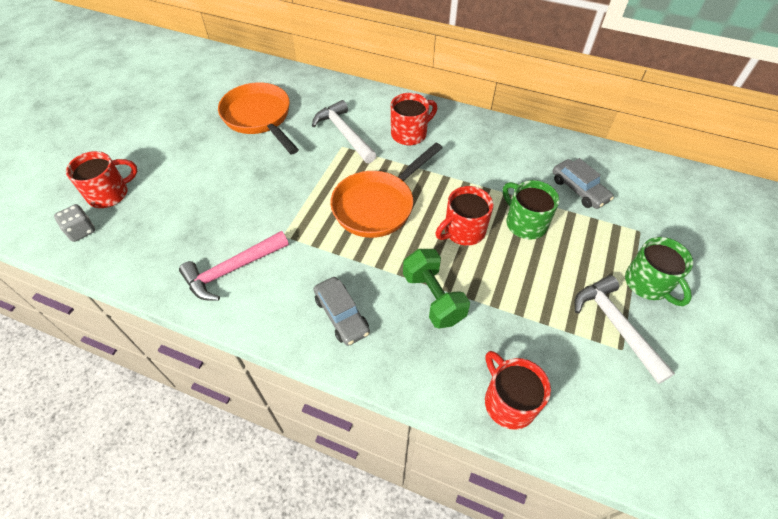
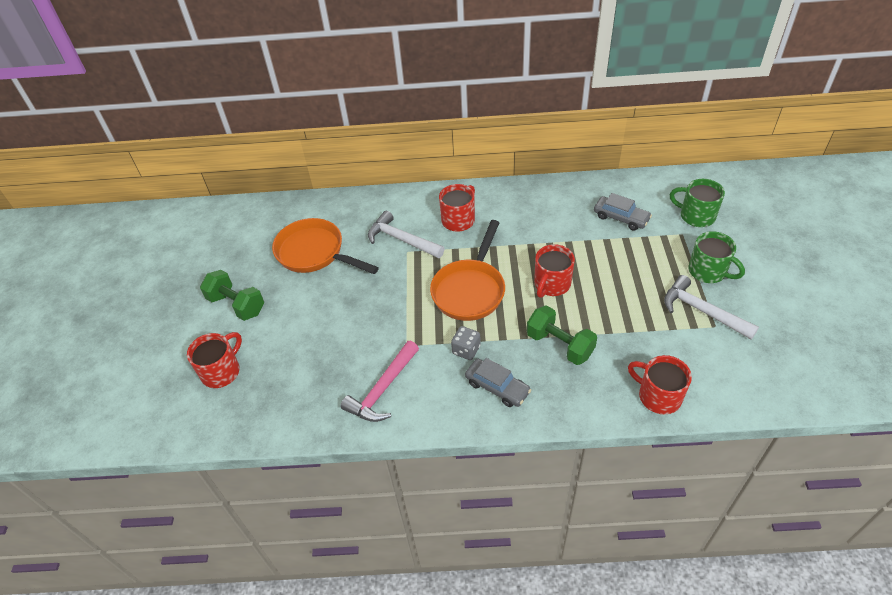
camera: 20 degrees left, 5 degrees down
grey dice [54,204,95,242] -> grey dice moved to [451,326,481,360]
green mug [503,180,559,239] -> green mug moved to [670,179,725,227]
none -> green dumbbell [200,270,264,321]

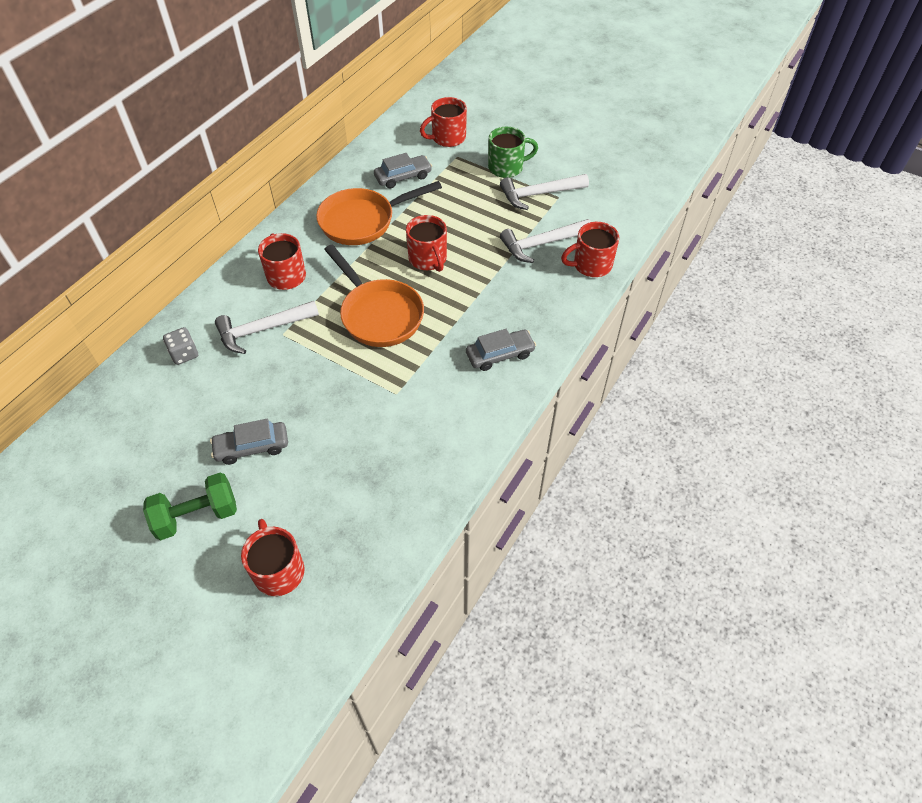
camera: 60 degrees left, 5 degrees up
orange pan [272,218,379,274] -> orange pan moved to [316,181,442,245]
pink hammer [340,341,419,422] -> none
grey dice [451,326,481,360] -> grey dice moved to [163,327,198,365]
green dumbbell [527,305,597,365] -> none
green mug [670,179,725,227] -> red mug [420,97,467,147]
none -> grey car [210,419,288,465]
none -> white hammer [500,219,591,263]

